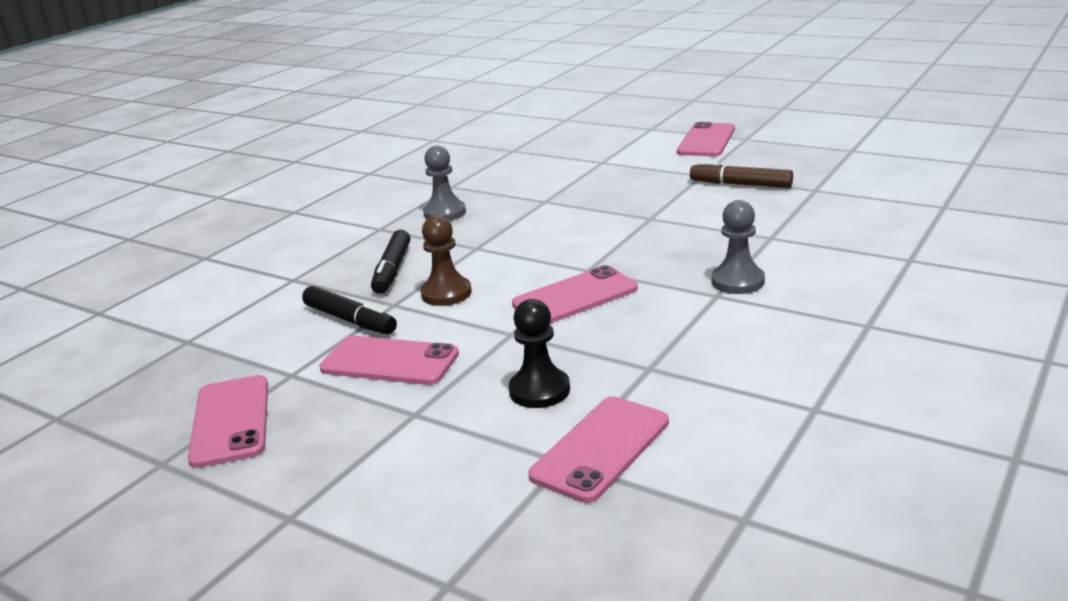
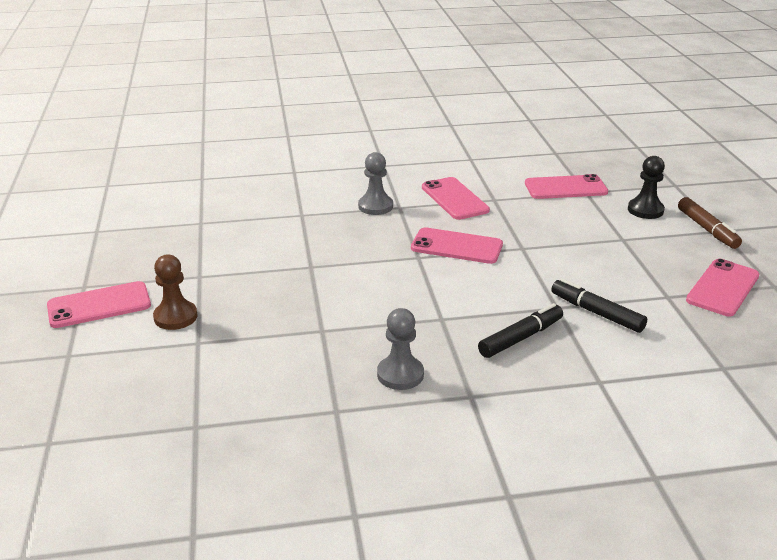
camera: 135 degrees left, 5 degrees up
black marker [302,286,397,335] -> black marker turned 45 degrees counterclockwise [551,279,647,333]
pink phone [319,336,459,385] -> pink phone moved to [422,177,490,220]
brown pawn [421,215,472,306] -> brown pawn moved to [153,255,198,330]
black pawn [509,299,570,408] -> black pawn moved to [628,156,665,219]
brown marker [690,161,793,188] -> brown marker moved to [678,197,742,249]

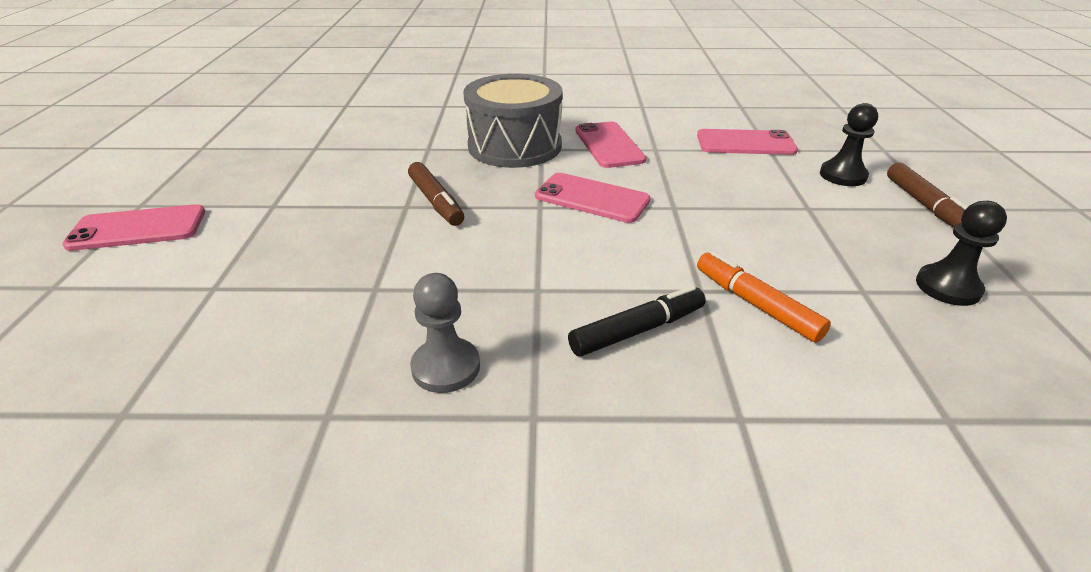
camera: 10 degrees right, 5 degrees up
brown pawn [153,255,198,330] -> none
grey pawn [358,152,393,215] -> grey drum [463,74,563,168]
black marker [551,279,647,333] -> orange marker [697,251,831,343]
pink phone [686,259,759,316] -> black pawn [916,201,1007,306]
none -> brown marker [408,162,464,226]

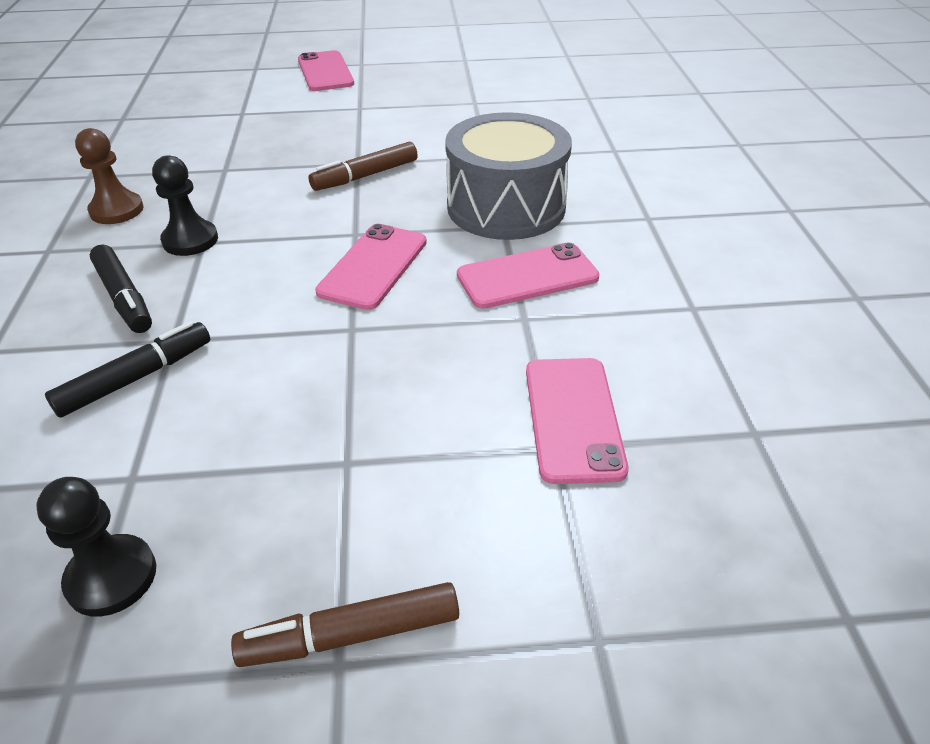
camera: 85 degrees right, 5 degrees up
grey pawn [410,273,480,393] -> brown pawn [75,128,144,224]
orange marker [697,251,831,343] -> black marker [45,321,210,418]
black pawn [820,103,878,186] -> black pawn moved to [152,155,218,256]

